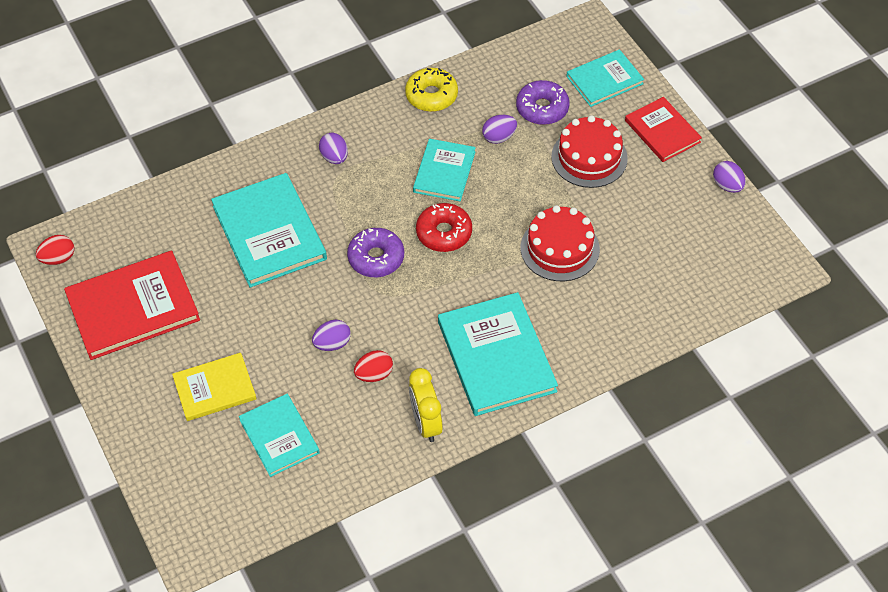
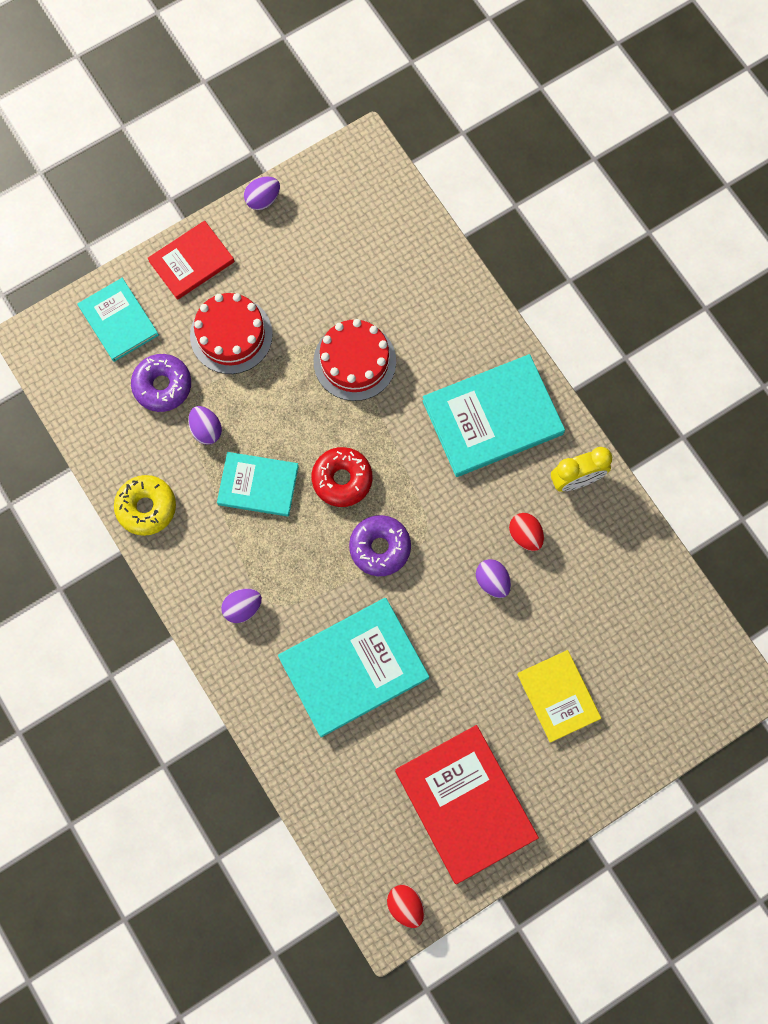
camera: 95 degrees left, 20 degrees up
turquoise book [239,394,320,477] -> none

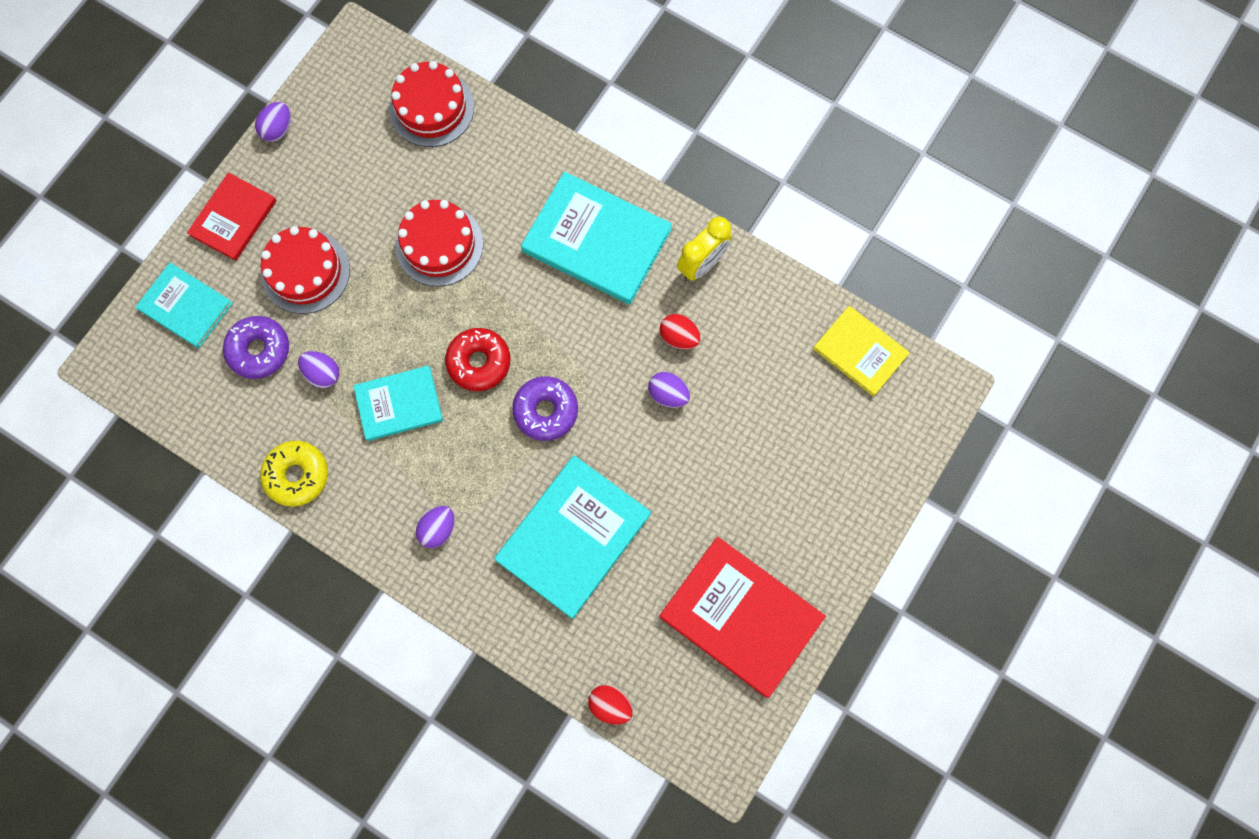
camera: 25 degrees left, 0 degrees up
red egg [387,885,424,928] -> red egg moved to [588,685,633,725]
turquoise book [422,354,565,477] -> turquoise book turned 75 degrees clockwise [521,172,672,304]
yellow book [517,650,601,743] -> yellow book moved to [813,306,910,397]
none -> red cake [389,61,474,147]

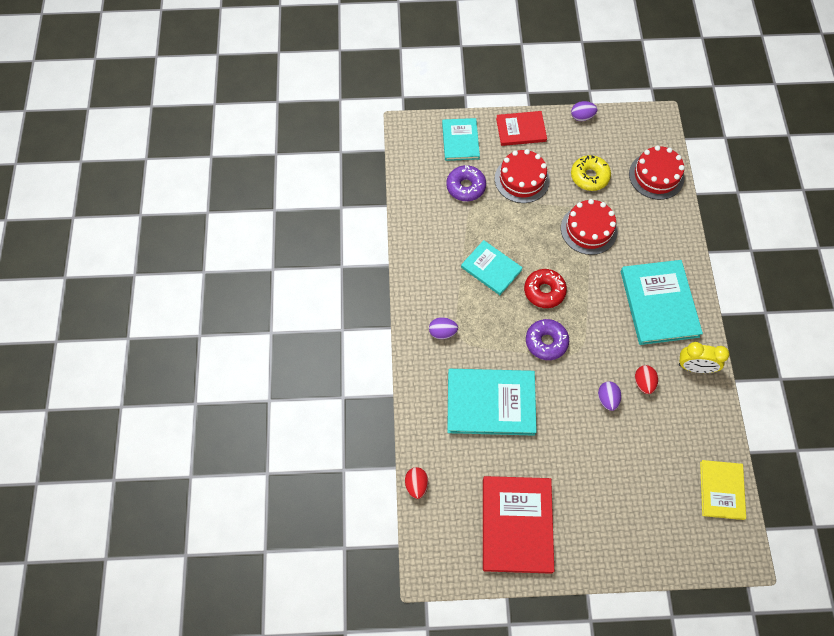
camera: 55 degrees right, 10 degrees down
yellow donut [260,440,328,507] -> yellow donut moved to [571,155,611,191]
purple egg [298,351,340,388] -> none

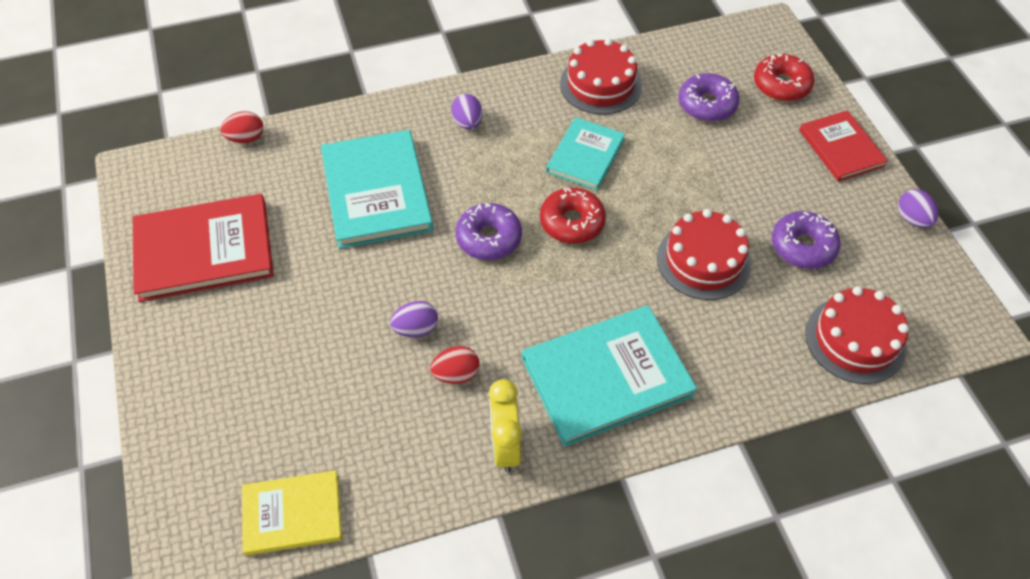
camera: 75 degrees right, 10 degrees down
turquoise book [442,118,480,161] -> red donut [754,53,814,101]
red cake [495,149,550,203] -> red cake moved to [560,38,642,115]
yellow donut [571,155,611,191] -> purple donut [772,211,841,269]

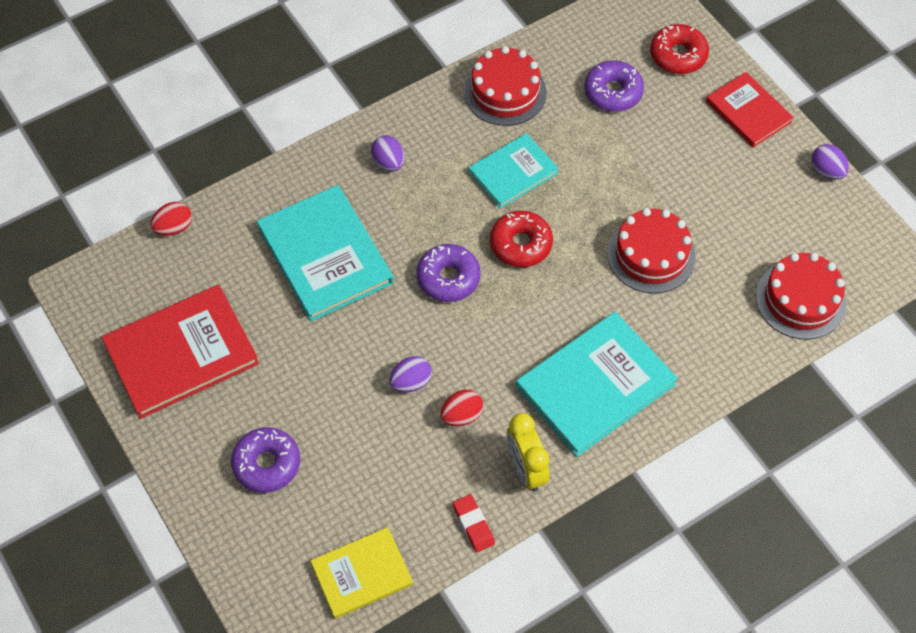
camera: 15 degrees left, 5 degrees up
turquoise book [546,117,625,190] -> turquoise book turned 45 degrees clockwise [468,133,559,209]
purple donut [772,211,841,269] -> purple donut moved to [231,427,300,493]
none -> red eraser [453,494,495,552]

